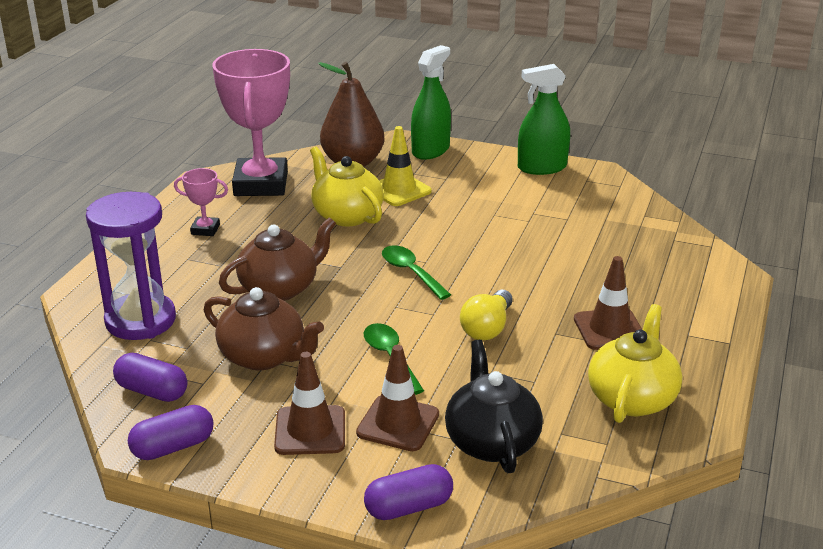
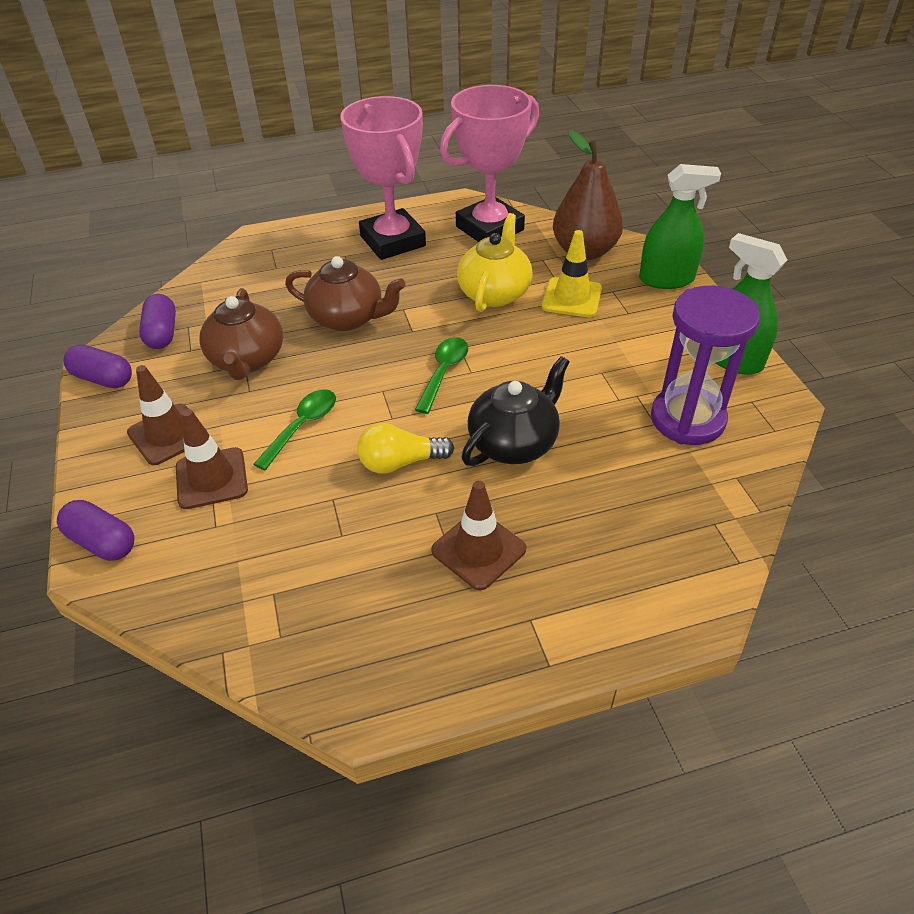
camera: 55 degrees right, 15 degrees up
purple hourglass [86,192,176,340] -> purple hourglass moved to [651,286,760,445]
pink trophy [174,168,228,236] -> pink trophy [340,96,426,260], size x2.29
black teapot [445,340,543,473] -> black teapot moved to [462,356,570,466]
yellow teapot [588,304,682,423] -> none

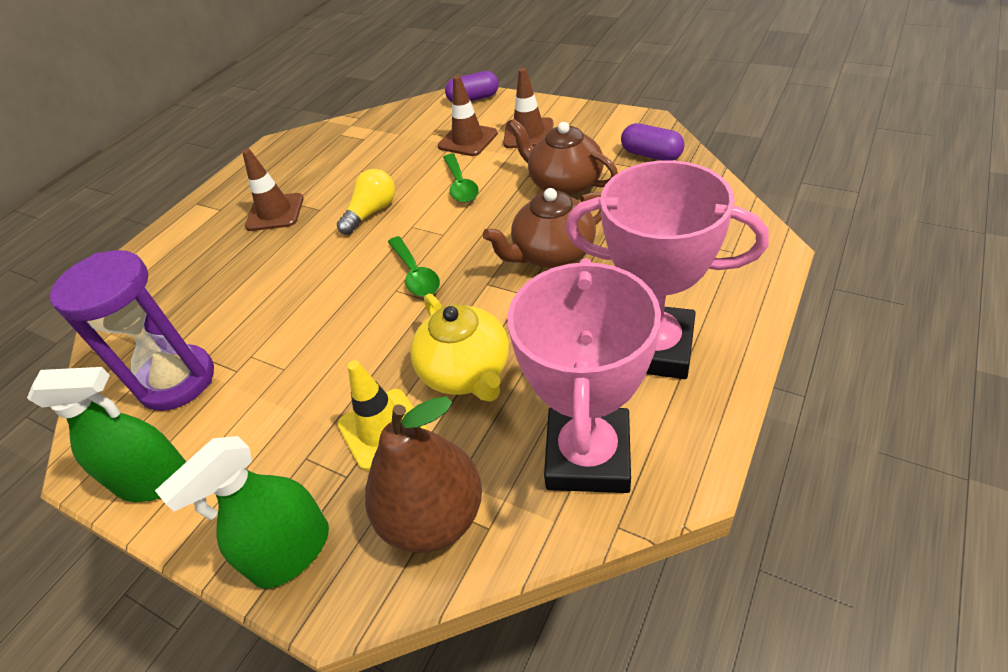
camera: 140 degrees right, 0 degrees up
purple capsule [64,344,132,388] -> none
black teapot [462,356,570,466] -> none

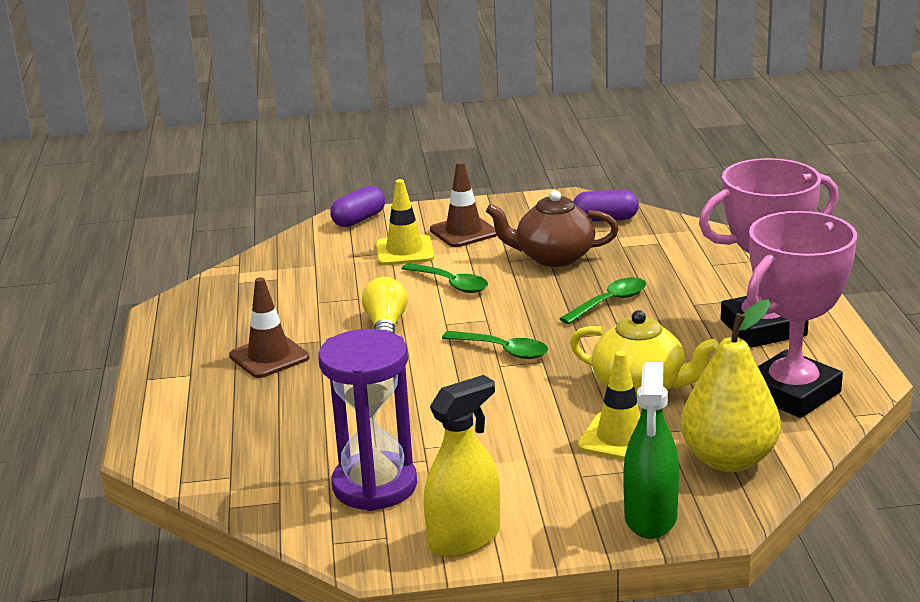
camera: 40 degrees left, 20 degrees down
green spray bottle [27,367,186,502] -> yellow spray bottle [423,375,500,557]
brown pear [365,397,482,553] -> yellow pear [680,299,781,472]
brown traffic cone [438,75,498,156] -> yellow traffic cone [376,179,434,265]
brown teapot [483,188,602,268] -> green spoon [559,277,646,324]
pink trophy [508,258,661,493] -> pink trophy turned 75 degrees clockwise [747,211,857,418]

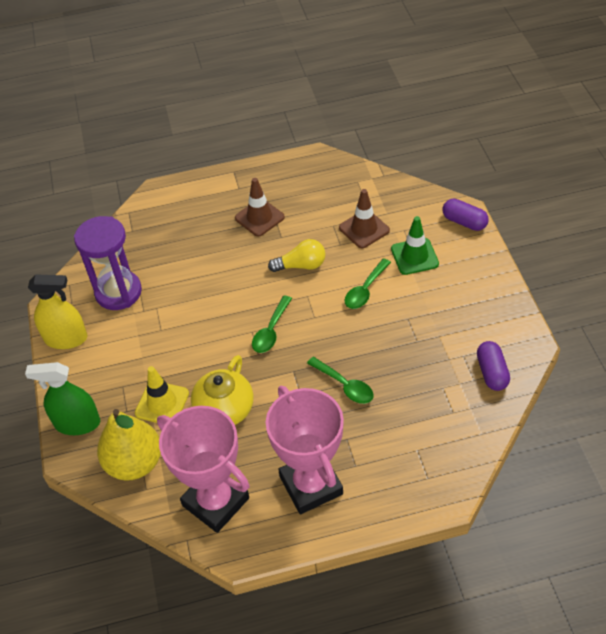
camera: 85 degrees right, 25 degrees up
yellow traffic cone [376,179,434,265] -> green traffic cone [391,216,439,275]
yellow spray bottle [423,375,500,557] -> yellow spray bottle turned 45 degrees counterclockwise [28,274,87,349]
brown traffic cone [430,161,497,247] -> brown traffic cone moved to [339,189,390,248]
brown teapot [486,190,619,267] -> none

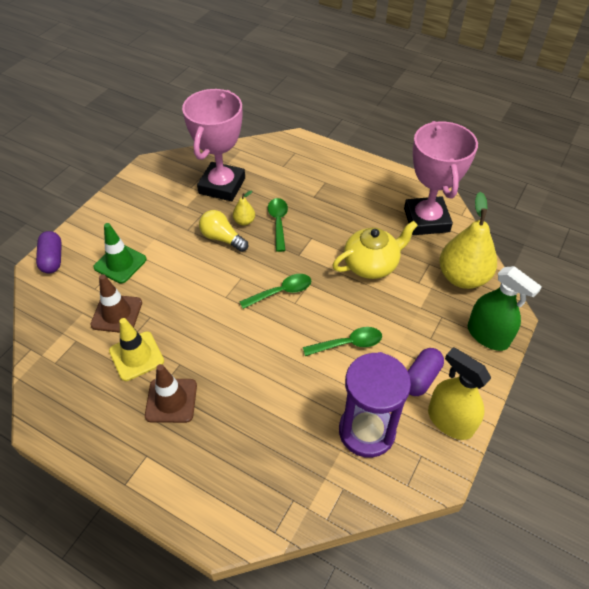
camera: 140 degrees left, 0 degrees up
yellow traffic cone [135,366,189,423] -> yellow traffic cone moved to [109,318,164,381]
pink trophy [266,386,344,514] -> pink trophy moved to [182,89,245,201]
yellow light bulb [268,239,325,272] -> yellow light bulb moved to [199,210,248,252]
green spoon [345,258,391,309] -> green spoon moved to [303,327,382,356]
purple capsule [477,341,510,391] -> purple capsule moved to [408,348,444,396]
none -> yellow pear [233,190,255,226]

